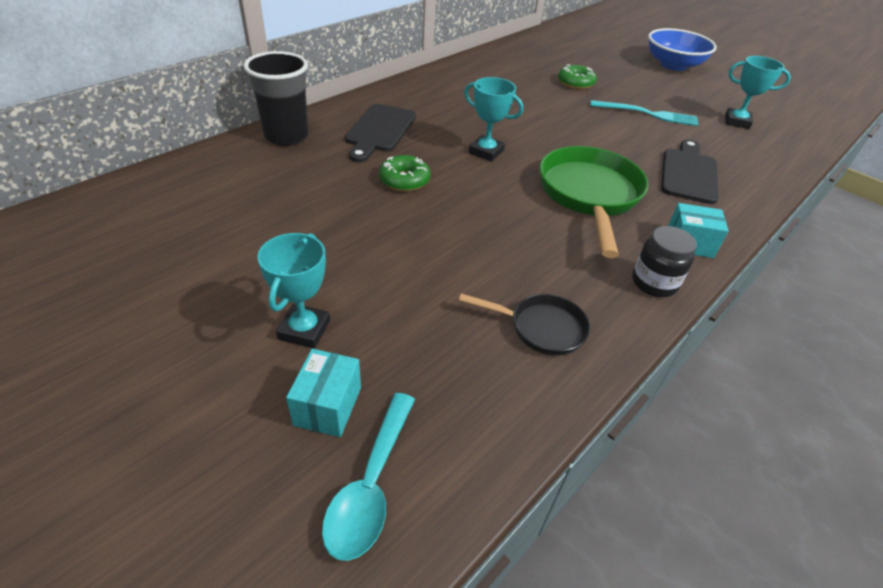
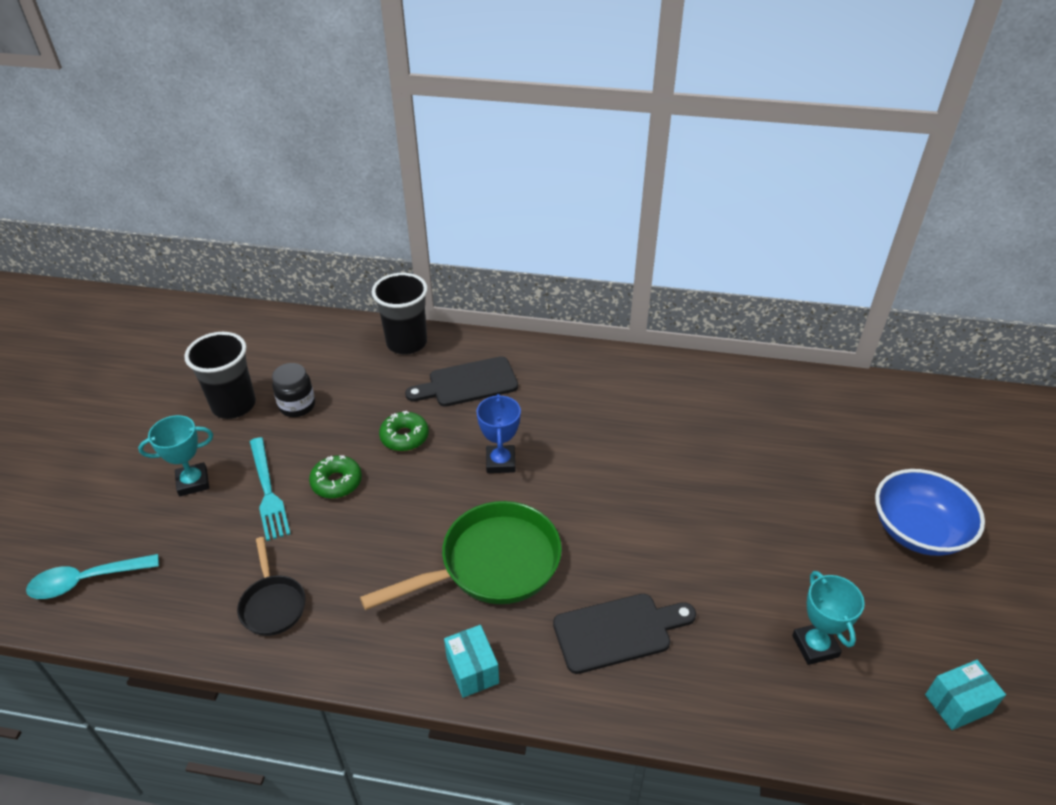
camera: 60 degrees right, 0 degrees up
turquoise box [286,349,361,437] -> turquoise box moved to [925,660,1006,730]
turquoise trophy [464,77,523,162] -> blue trophy [477,394,521,473]
green donut [558,64,597,89] -> green donut moved to [309,455,362,499]
turquoise fork [590,100,699,126] -> turquoise fork moved to [250,437,290,541]
black jar [632,226,697,297] -> black jar moved to [272,363,315,417]
none -> black cup [184,332,256,419]

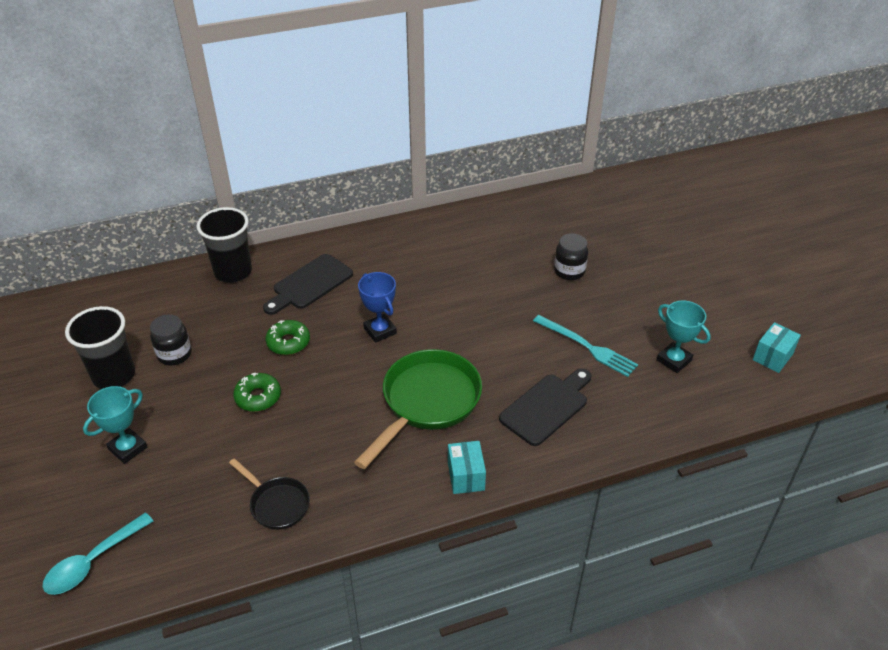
camera: 30 degrees left, 0 degrees up
turquoise fork [250,437,290,541] -> turquoise fork moved to [533,315,638,377]
turquoise box [444,625,499,698] -> turquoise box turned 45 degrees clockwise [448,441,486,494]
blue bowl [875,469,985,556] -> none
none -> black jar [554,233,588,280]

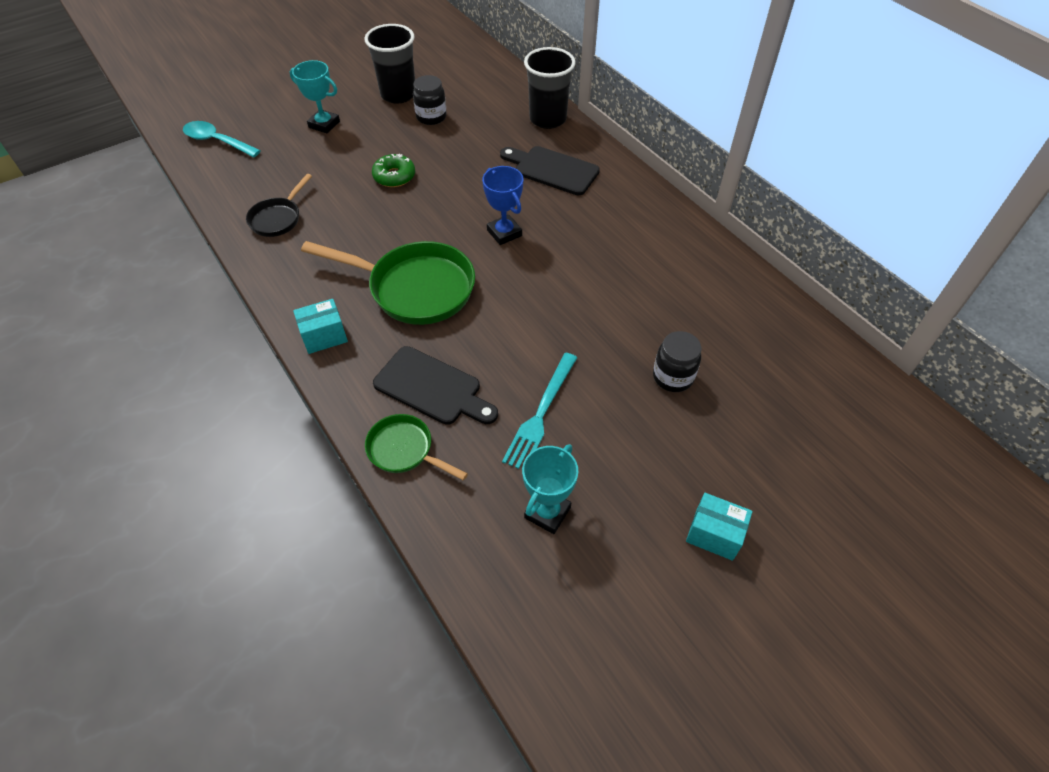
camera: 75 degrees right, 10 degrees up
green donut [265,320,310,355] -> none
blue trophy [358,272,397,343] -> blue trophy turned 75 degrees counterclockwise [482,166,523,245]
turquoise box [753,322,801,373] -> turquoise box moved to [686,493,752,561]
none -> green pan [365,414,468,480]

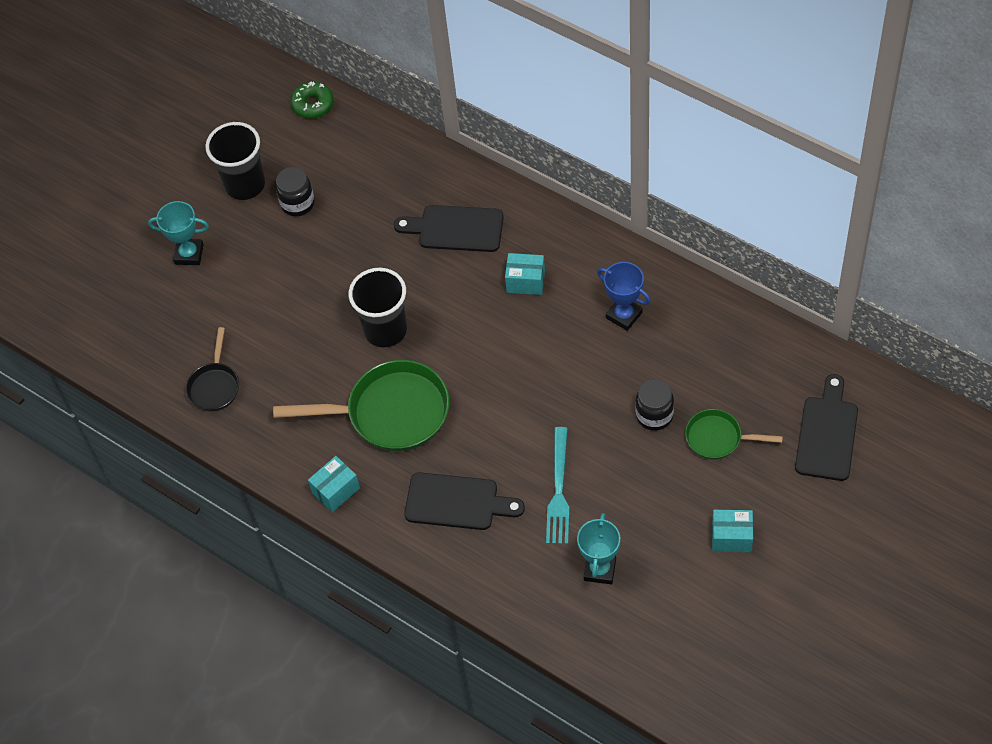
camera: 15 degrees left, 5 degrees up
turquoise spoon [183,121,261,157] -> none
green pan [365,414,468,480] -> green pan moved to [685,409,783,460]
green donut [372,154,415,187] -> green donut moved to [290,82,334,119]
blue trophy [482,166,523,245] -> blue trophy moved to [597,262,651,331]
black cup [524,47,576,129] -> black cup moved to [348,268,407,348]
none -> turquoise box [505,253,545,295]
none -> black cutting board [795,374,858,481]

